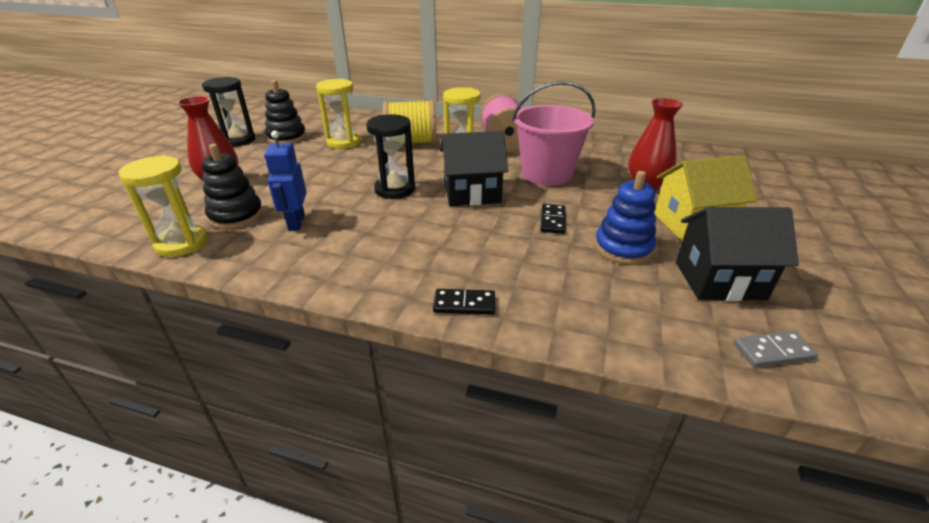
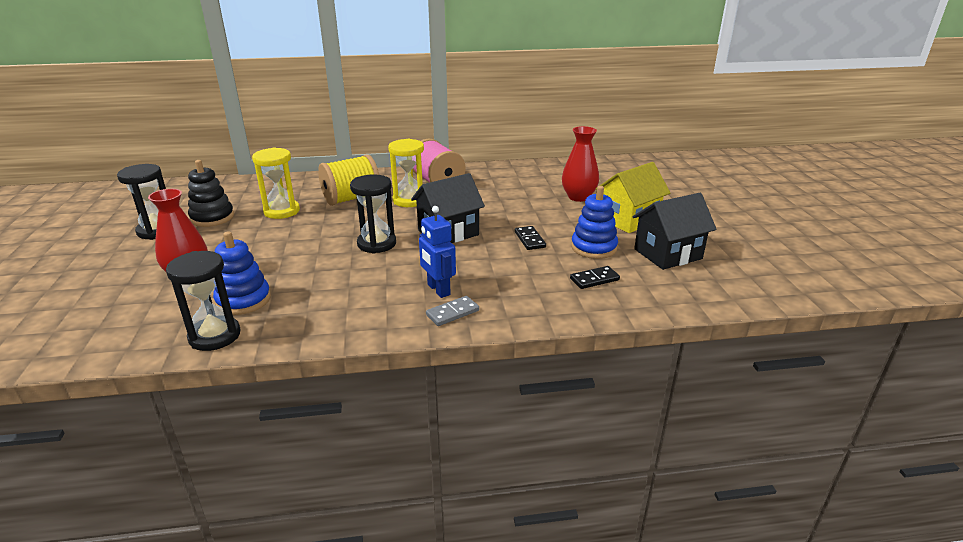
camera: 25 degrees left, 5 degrees down
yellow hourglass [118,155,208,257] -> black hourglass [166,251,240,351]
black stacking toy [202,144,263,229] -> blue stacking toy [213,231,271,315]
blue robot [264,130,307,231] -> blue robot moved to [419,206,456,298]
black domino [433,289,495,315] -> black domino moved to [570,266,620,289]
pink bucket [512,81,596,186] -> none
grey domino [734,331,818,367] -> grey domino moved to [426,296,479,326]

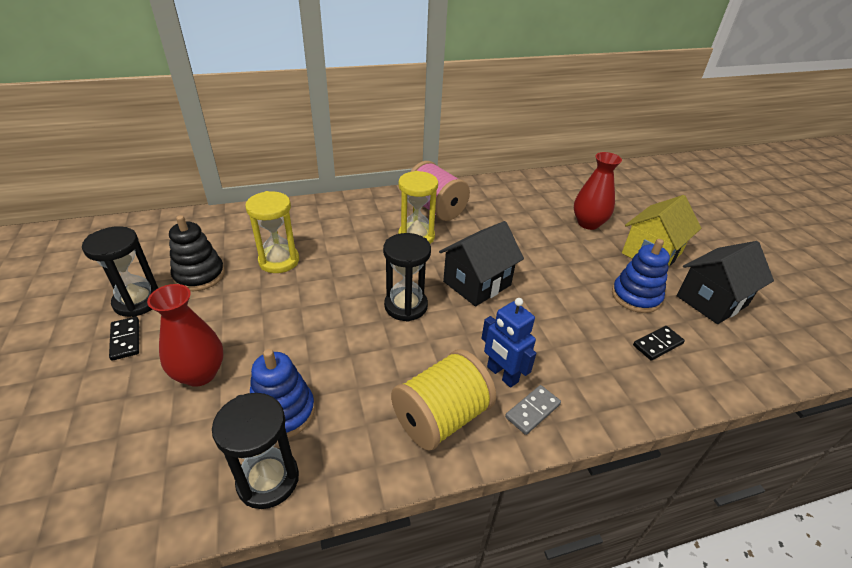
camera: 10 degrees left, 10 degrees up
yellow spool [318,154,379,206] -> yellow spool moved to [391,349,496,451]
black domino [515,226,546,250] -> black domino moved to [109,317,139,361]

